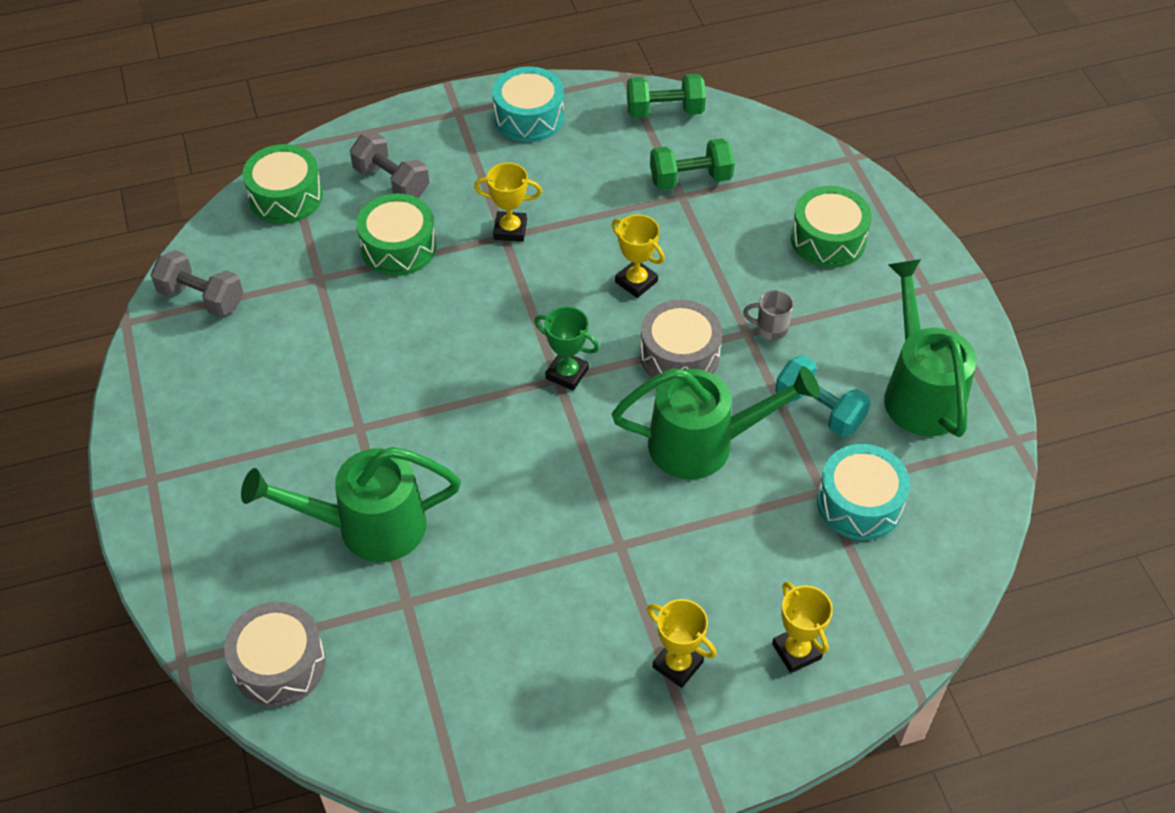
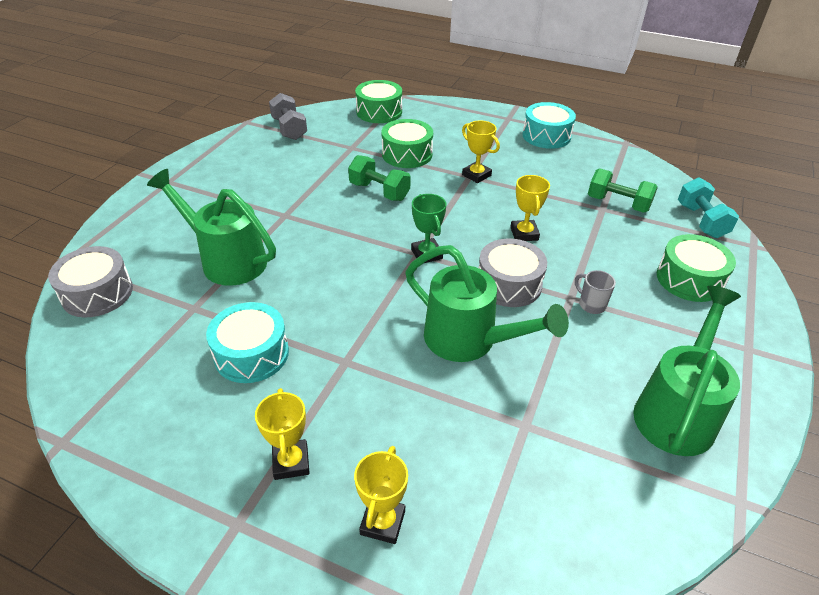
camera: 40 degrees right, 10 degrees down
grey dumbbell [350,133,429,198] -> none
green dumbbell [627,74,706,118] -> green dumbbell moved to [348,155,411,201]
turquoise dumbbell [775,355,871,437] -> turquoise dumbbell moved to [678,177,739,238]
turquoise drum [817,444,910,540] -> turquoise drum moved to [206,302,289,383]

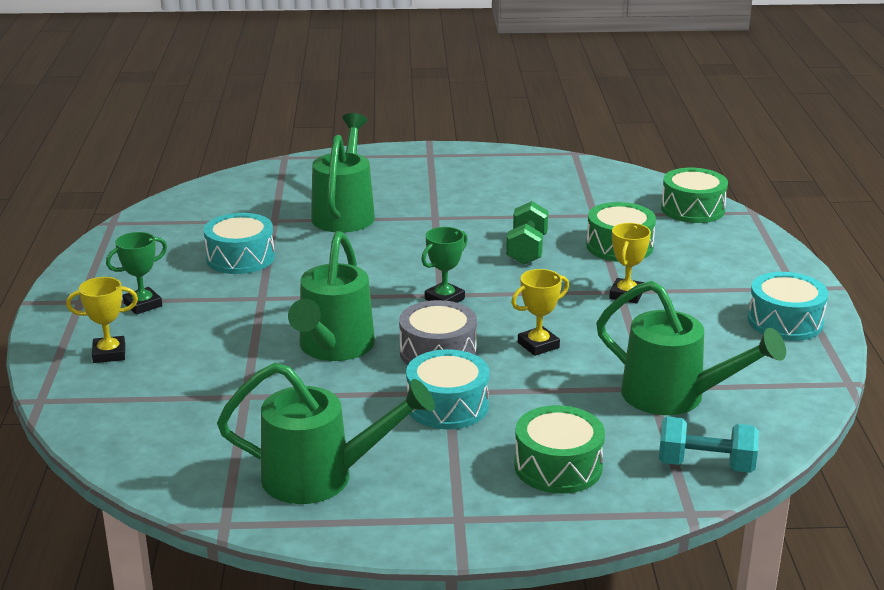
camera: 65 degrees right, 15 degrees down
grey drum [48,246,133,317] -> none
yellow trophy [255,388,310,480] -> green trophy [106,232,167,314]
grey dumbbell [269,93,307,140] -> none
grey mug [575,270,616,314] -> turquoise drum [406,349,489,429]
green dumbbell [588,168,658,213] -> green watering can [596,281,786,415]
turquoise dumbbell [678,177,739,238] -> turquoise dumbbell turned 45 degrees clockwise [659,416,759,473]

